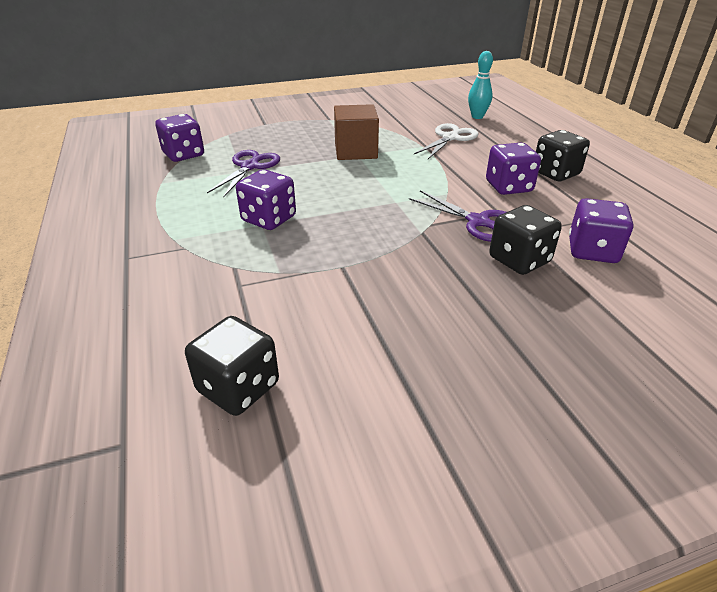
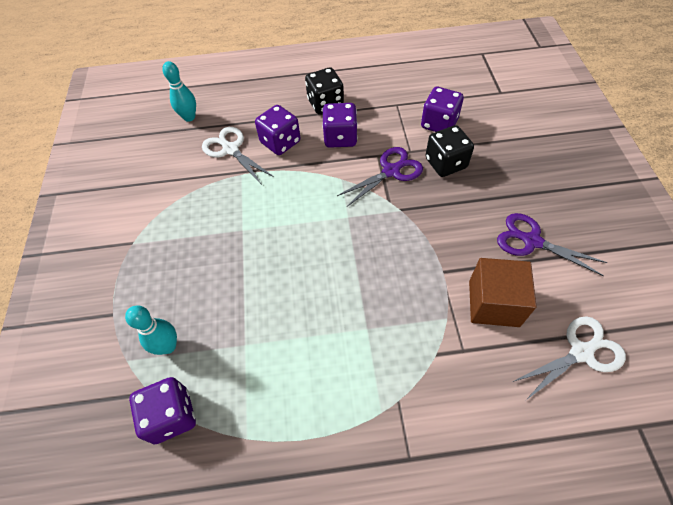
camera: 75 degrees left, 20 degrees up
black dice [185,316,279,416] -> white scissors [512,316,626,401]
purple scissors [207,150,280,197] -> purple scissors moved to [497,213,608,276]
purple dice [236,169,296,230] -> purple dice moved to [255,105,300,155]
brown cube [334,104,379,160] -> brown cube moved to [469,258,537,327]
none -> turquoise bowling pin [125,305,177,355]

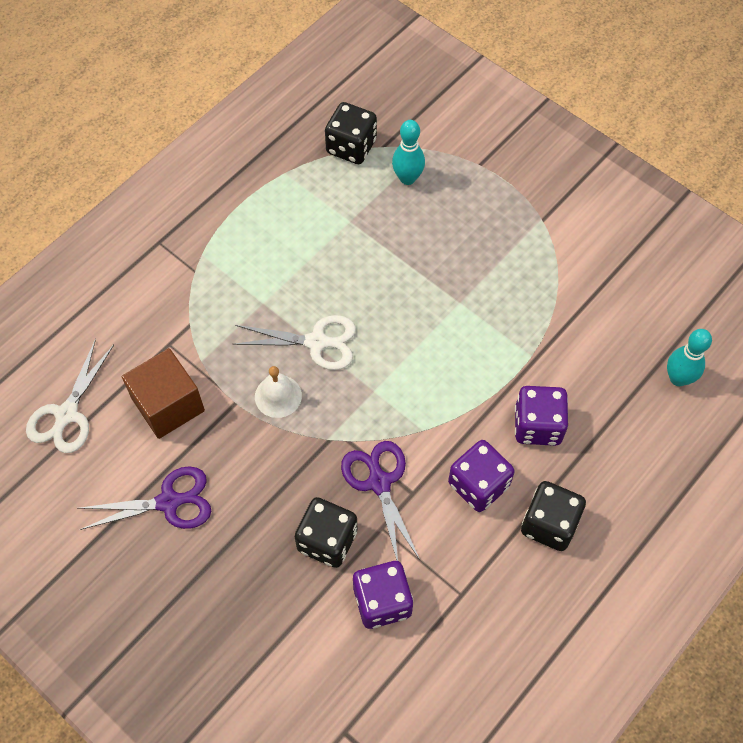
camera: 135 degrees right, 5 degrees up
purple dice [129,377,196,444] -> black dice [325,102,377,164]
white scissors [202,127,274,185] -> white scissors moved to [232,315,356,370]
purple scissors [337,147,423,207] -> purple scissors turned 150 degrees clockwise [341,441,420,561]
none -> white bell [255,366,302,418]

